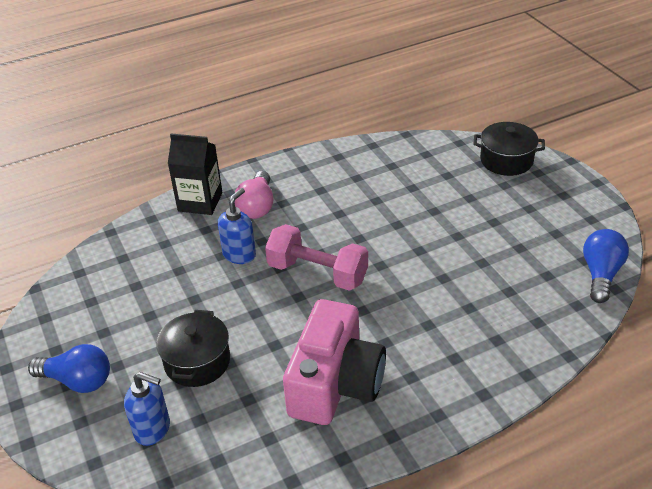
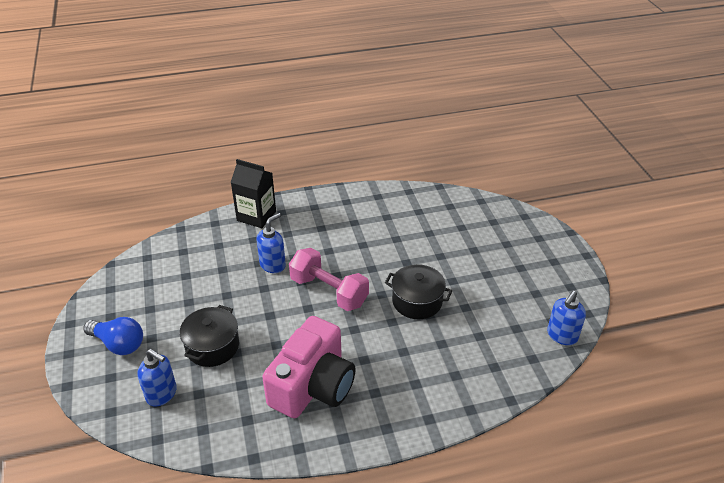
camera: 10 degrees right, 0 degrees up
pink light bulb [235,171,273,219] -> none
black pot [474,122,545,176] -> black pot moved to [385,264,452,319]
blue light bulb [583,229,629,303] -> blue soap dispenser [547,291,586,345]

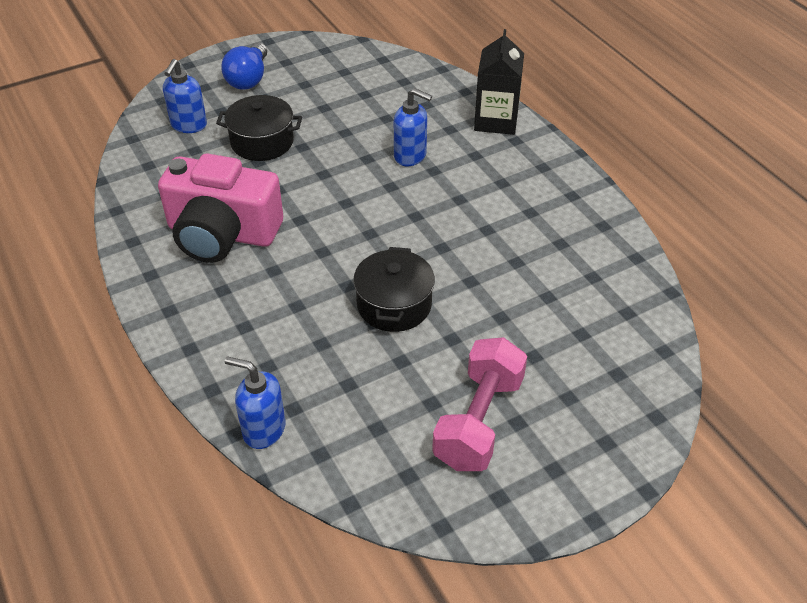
camera: 75 degrees right, 5 degrees up
pink dumbbell [289,248,369,311] -> pink dumbbell moved to [432,337,527,471]
blue soap dispenser [547,291,586,345] -> blue soap dispenser moved to [225,356,285,449]

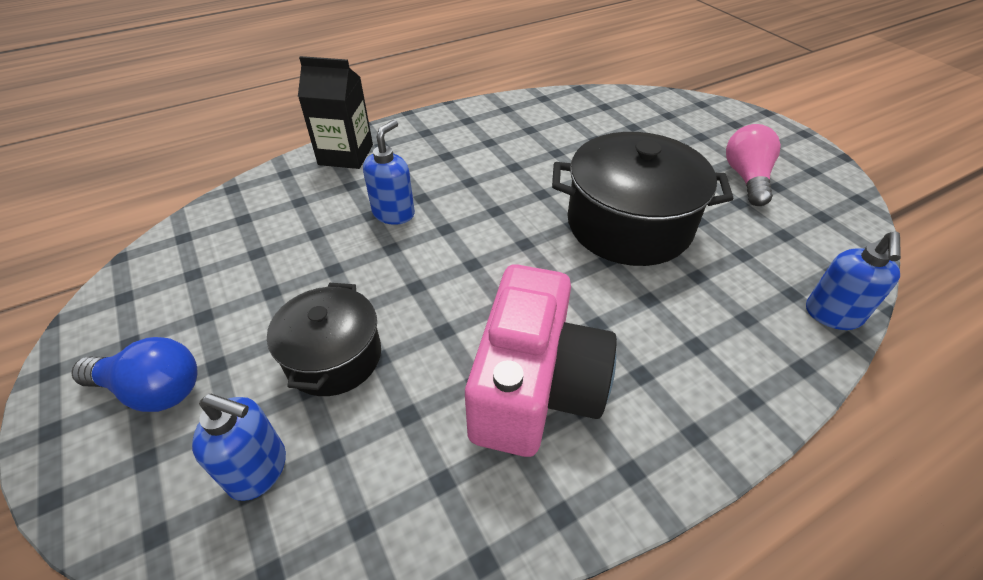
camera: 90 degrees left, 0 degrees up
black pot [353,247,435,332] -> black pot [552,132,733,266], size x1.64
pink dumbbell [432,337,527,471] -> pink light bulb [726,124,781,206]

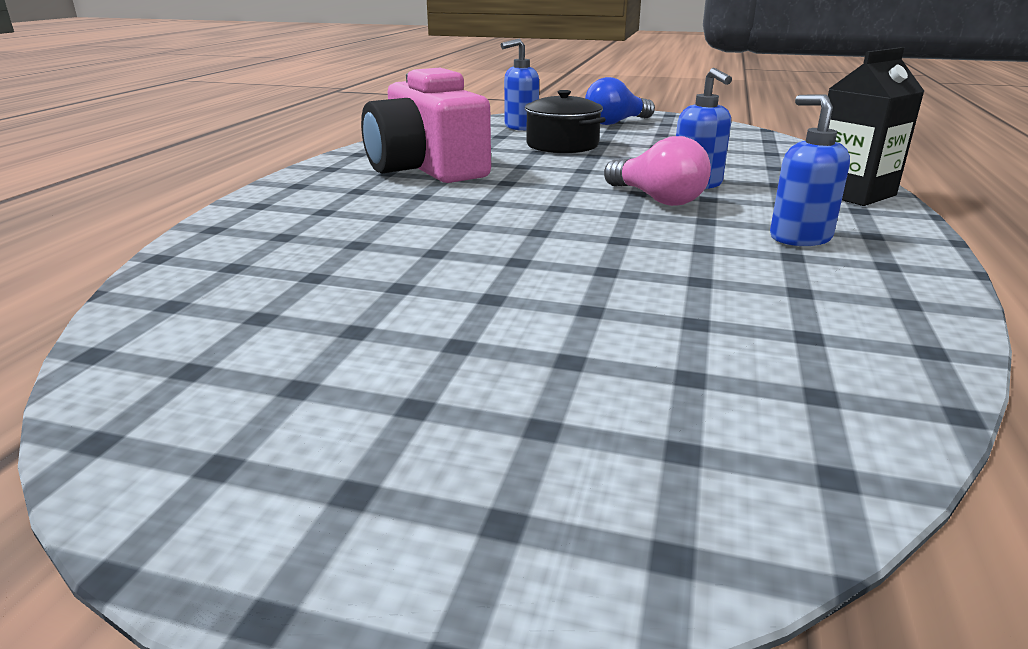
camera: 135 degrees right, 20 degrees down
black pot [552,132,733,266] -> none
pink light bulb [726,124,781,206] -> pink light bulb moved to [604,136,711,206]
blue soap dispenser [806,232,901,330] -> blue soap dispenser moved to [770,94,850,246]

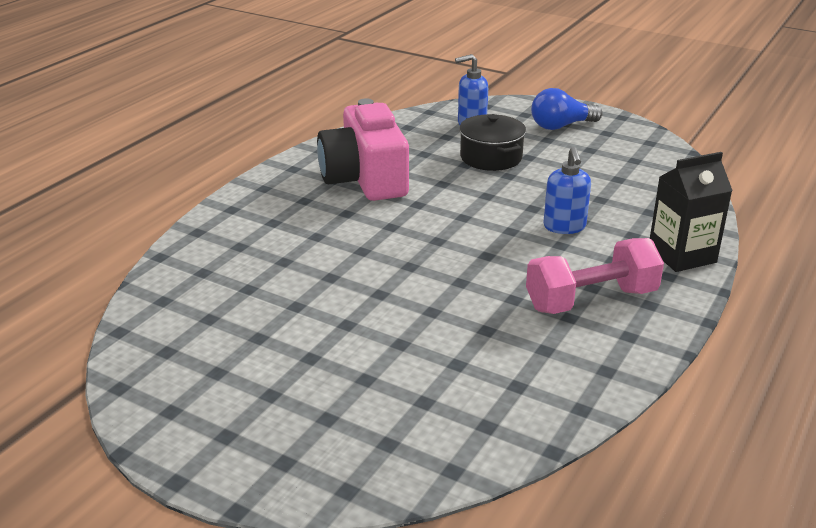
camera: 15 degrees right, 5 degrees up
pink light bulb [604,136,711,206] -> none
blue soap dispenser [770,94,850,246] -> pink dumbbell [526,238,664,314]

